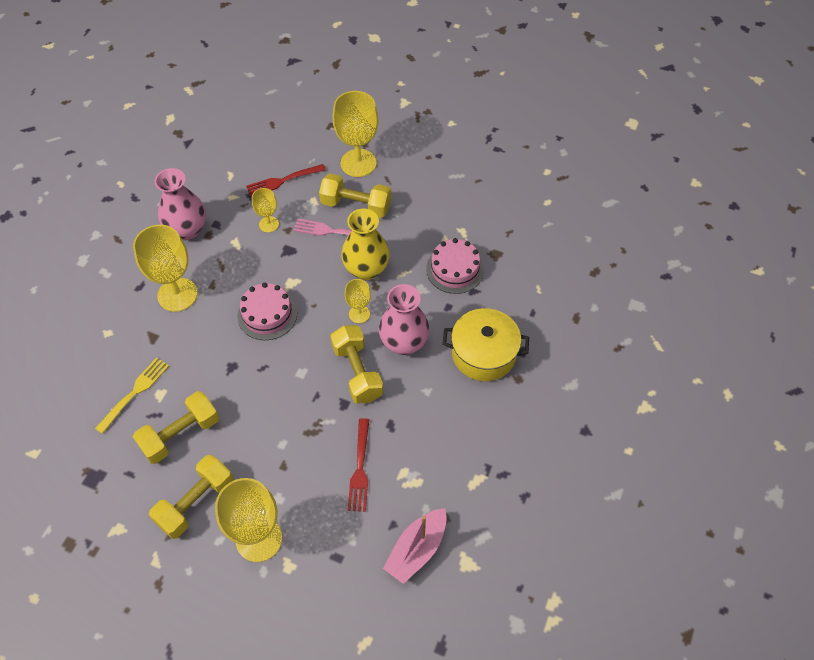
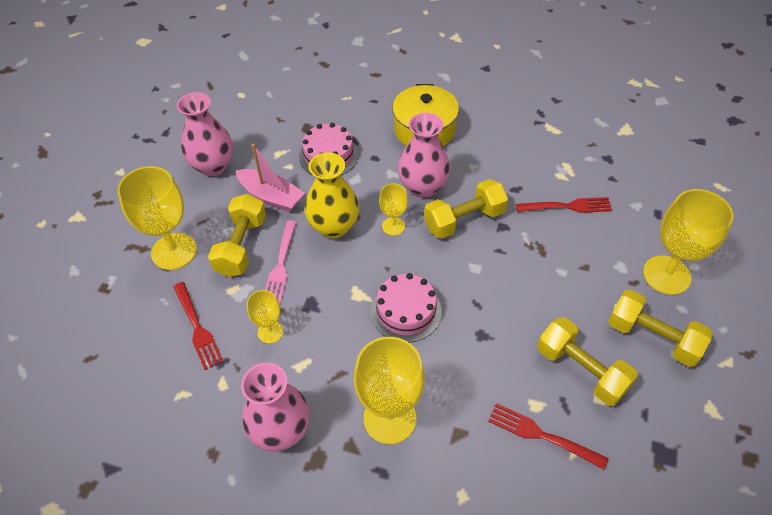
camera: 95 degrees left, 5 degrees down
yellow fork [95,357,169,434] -> red fork [488,403,608,470]
pink boat [383,508,447,584] -> pink boat moved to [236,144,305,212]
none -> pink vase [177,92,233,176]

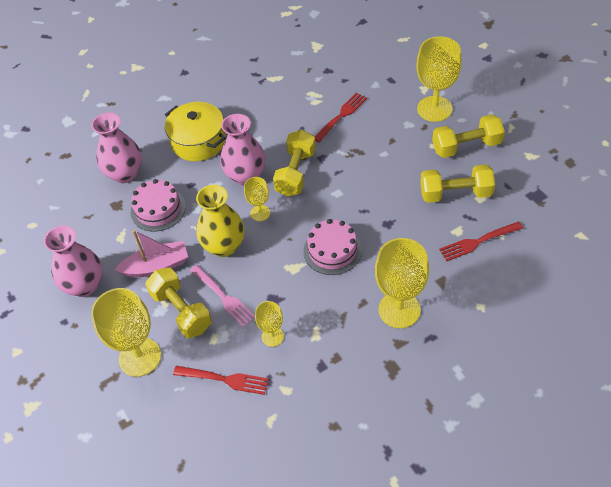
camera: 45 degrees left, 0 degrees up
pink vase [241,363,310,451] -> pink vase moved to [92,112,142,183]

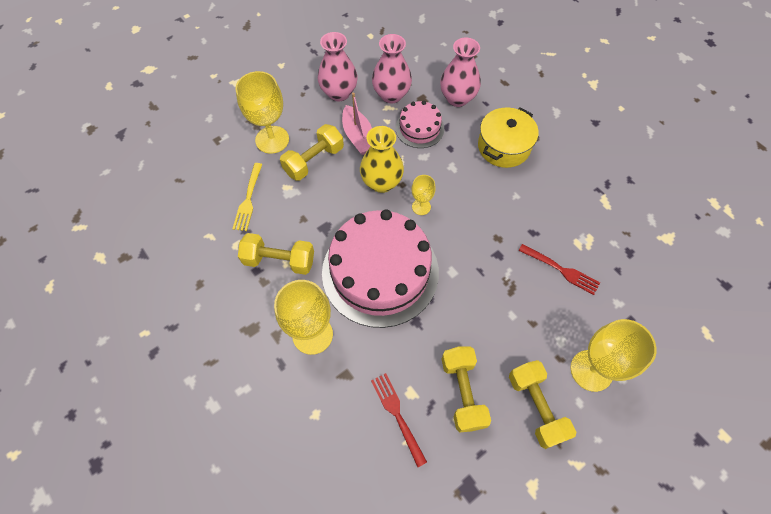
camera: 80 degrees right, 10 degrees up
red fork [173,366,269,395] -> yellow fork [233,163,262,231]
pink fork [190,265,255,327] -> none
pink vase [220,114,265,185] -> pink vase moved to [372,34,412,103]
yellow goblet [255,301,284,347] -> none
yellow dumbbell [273,130,316,197] -> yellow dumbbell moved to [238,233,314,275]
pink cake [303,219,362,275] -> pink cake [322,210,439,328], size x2.07

